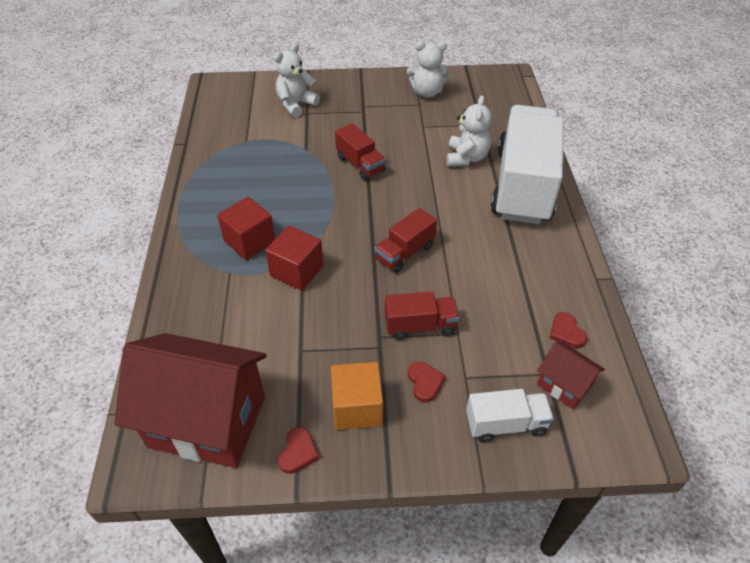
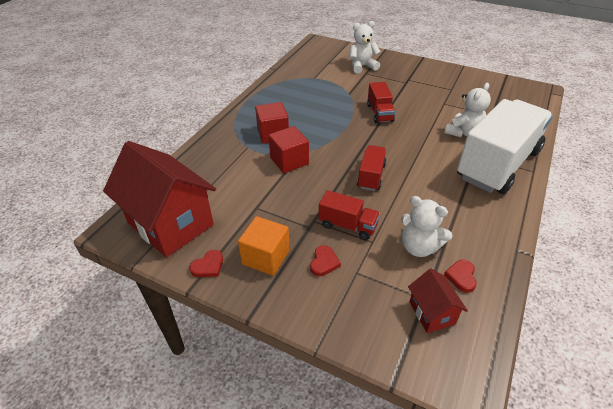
camera: 30 degrees right, 5 degrees down
red truck [374,208,437,273] -> red truck turned 120 degrees clockwise [357,145,387,191]
white teddy bear [407,41,451,98] -> white teddy bear moved to [401,196,452,257]
white truck [466,389,554,442] -> none

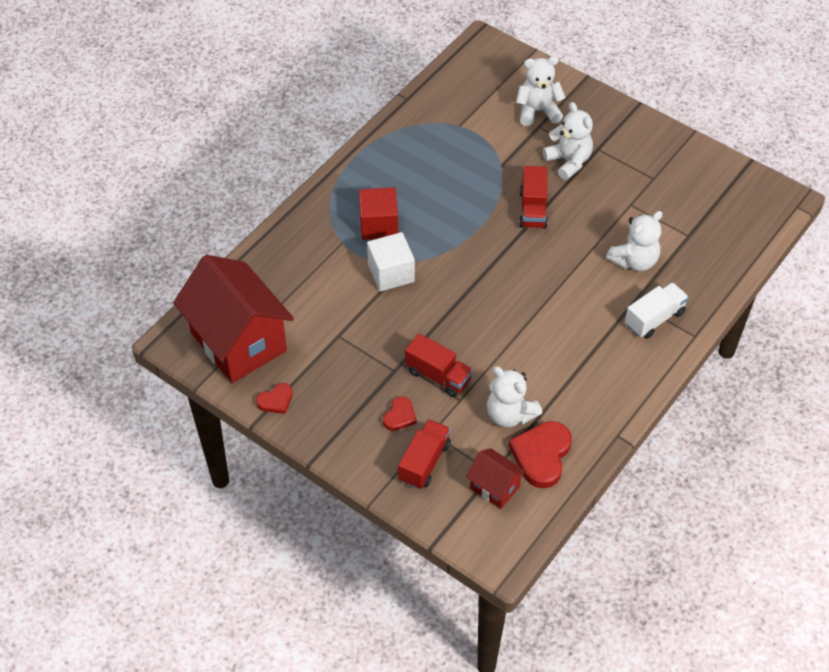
camera: 10 degrees right, 10 degrees up
orange cube [238,216,290,276] -> none
red cube [269,126,309,173] -> white cube [367,232,415,291]
red truck [357,145,387,191] -> red truck moved to [398,419,451,489]
red house [408,268,468,333] -> red house turned 45 degrees counterclockwise [466,448,526,509]
red heart [444,260,477,293] -> red heart [509,421,572,488], size x1.84
white truck [457,99,553,194] -> white truck [625,282,689,339], size x0.45
none -> white teddy bear [543,102,593,180]

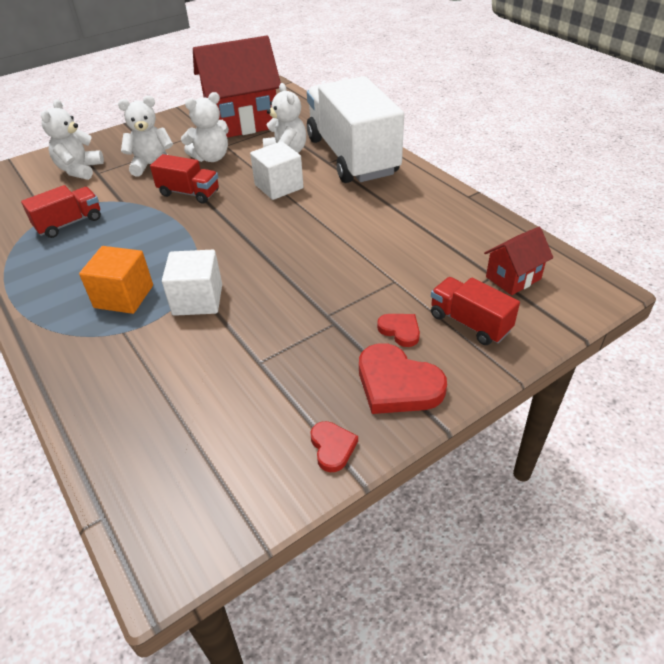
camera: 70 degrees left, 10 degrees down
red house [173,255,294,383] -> red house moved to [193,36,281,138]
red cube [359,187,398,240] -> orange cube [79,246,153,314]
red truck [405,333,473,397] -> red truck moved to [21,185,101,238]
white teddy bear [487,366,543,428] -> white teddy bear moved to [181,92,229,162]
red heart [509,421,572,488] -> red heart moved to [359,343,447,414]
white truck [625,282,689,339] -> white truck [307,76,404,183], size x2.23
none -> white cube [250,141,304,200]

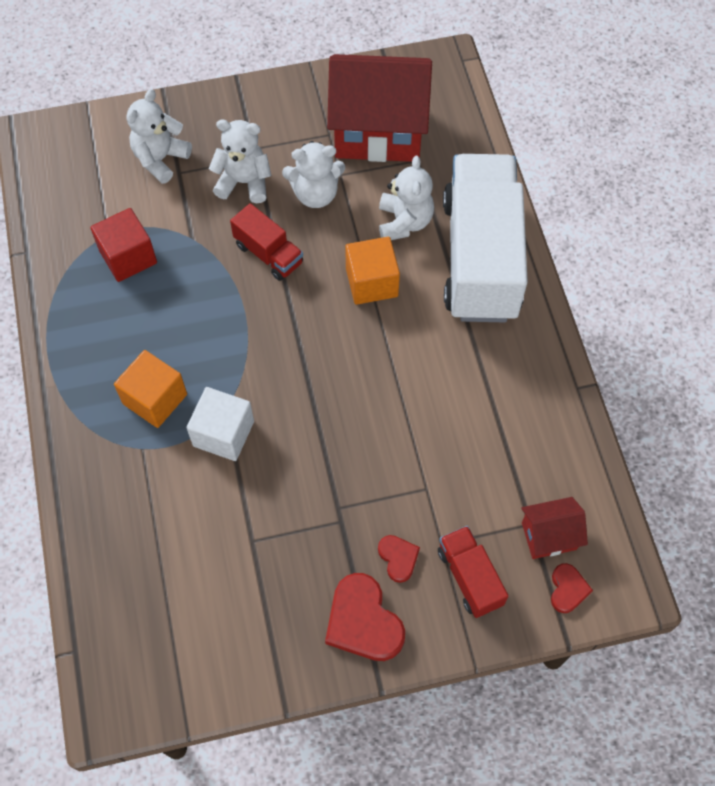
camera: 20 degrees right, 20 degrees up
red truck [21,185,101,238] -> red cube [90,208,157,282]
white cube [250,141,304,200] -> orange cube [345,237,400,305]
red heart [311,421,358,472] -> red heart moved to [551,563,593,613]

